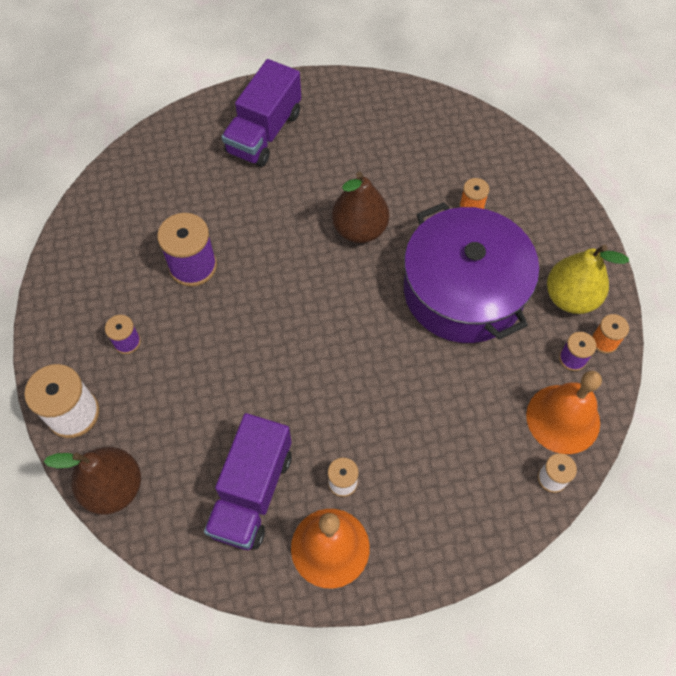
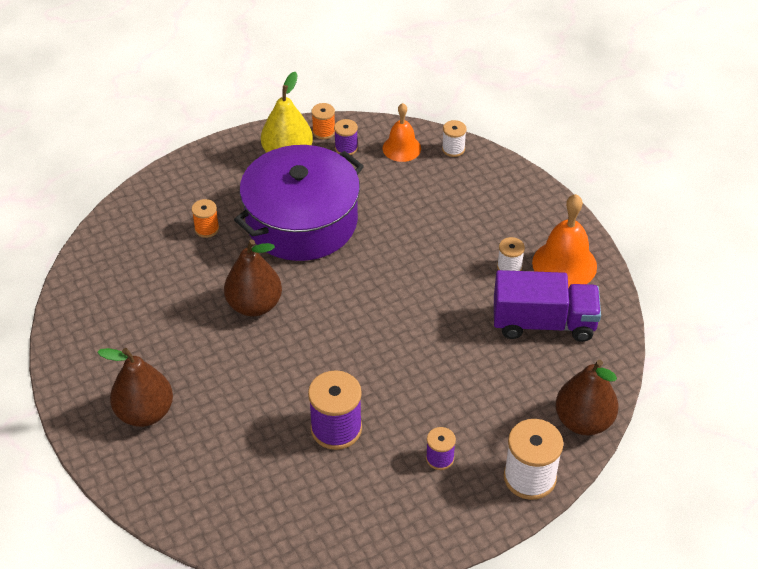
camera: 105 degrees left, 15 degrees down
purple truck [222,59,301,167] -> brown pear [97,348,173,427]
orange bell [526,371,602,454] -> orange bell [383,103,421,162], size x0.65

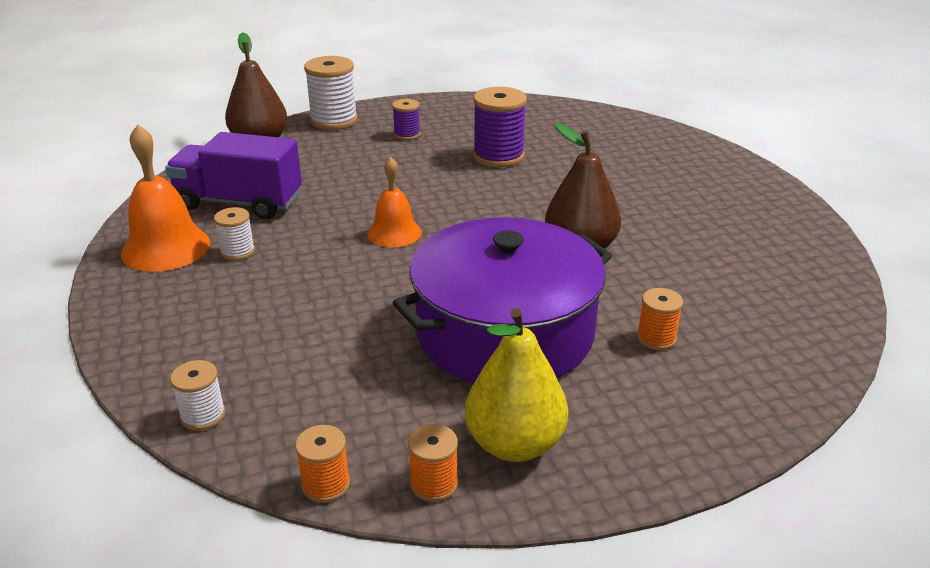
camera: 170 degrees left, 15 degrees down
brown pear [97,348,173,427] -> none
purple spool [334,119,358,155] -> none
orange bell [383,103,421,162] -> orange bell moved to [367,157,422,247]
none -> orange spool [295,425,350,503]

